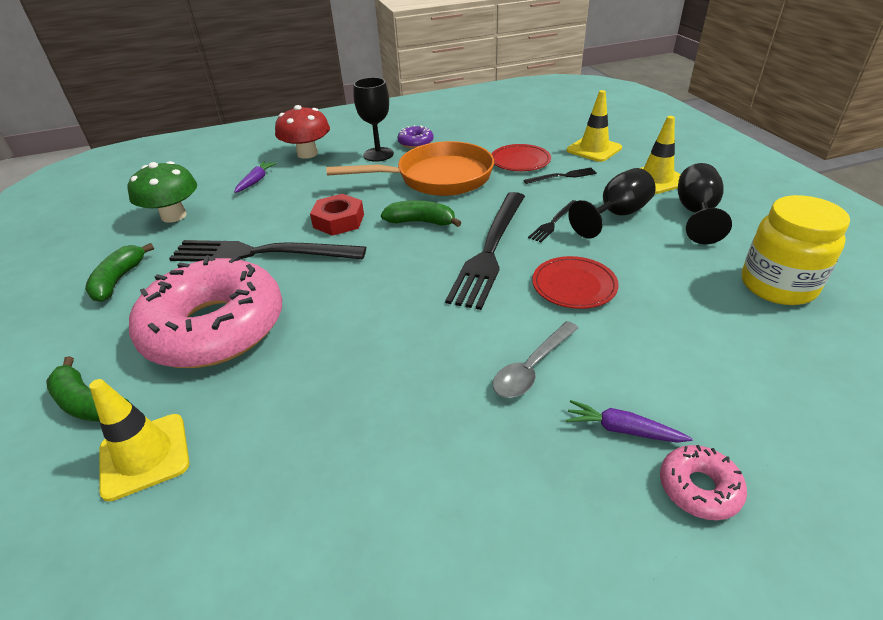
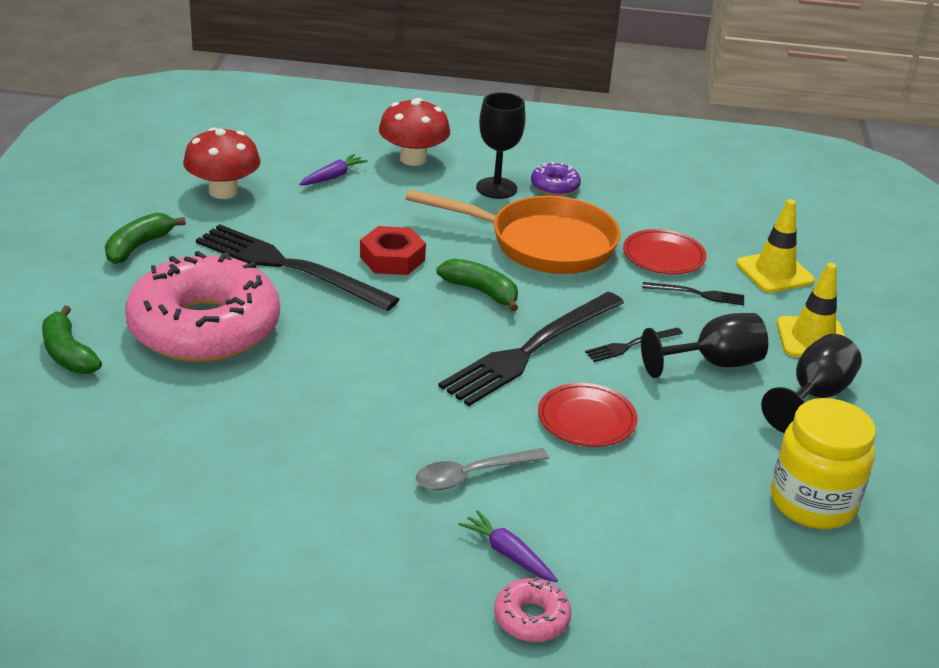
camera: 20 degrees right, 5 degrees down
yellow traffic cone [89,379,189,502] -> none
green mushroom [127,161,197,223] -> red mushroom [183,127,261,199]

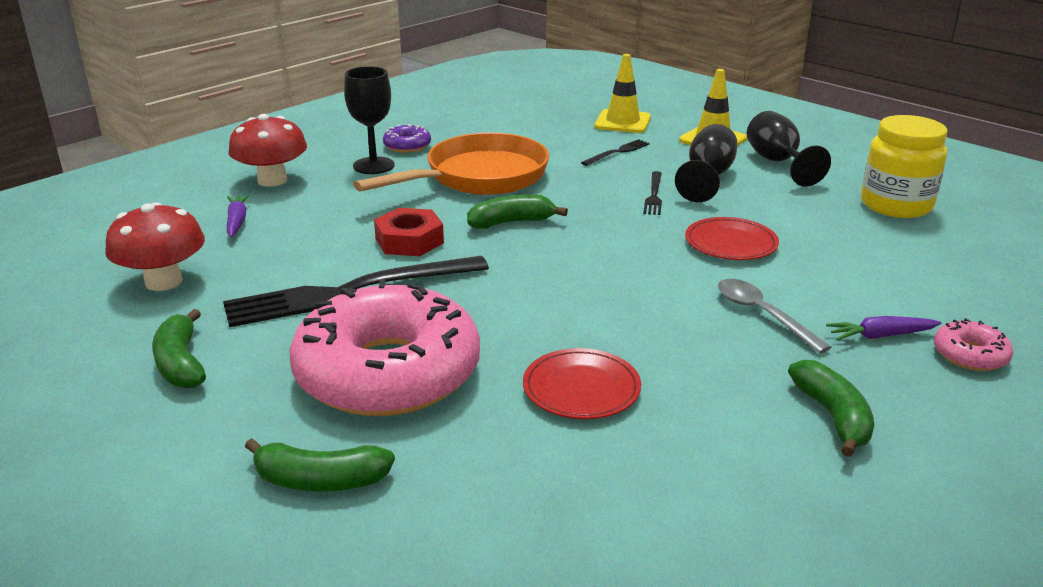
camera: 50 degrees left, 5 degrees down
grey spoon [416,448,549,490] -> grey spoon turned 135 degrees clockwise [718,279,832,354]
black fork [438,292,624,406] -> none
red plate [623,229,706,274] -> red plate moved to [523,348,641,419]
none -> green banana [788,360,874,457]

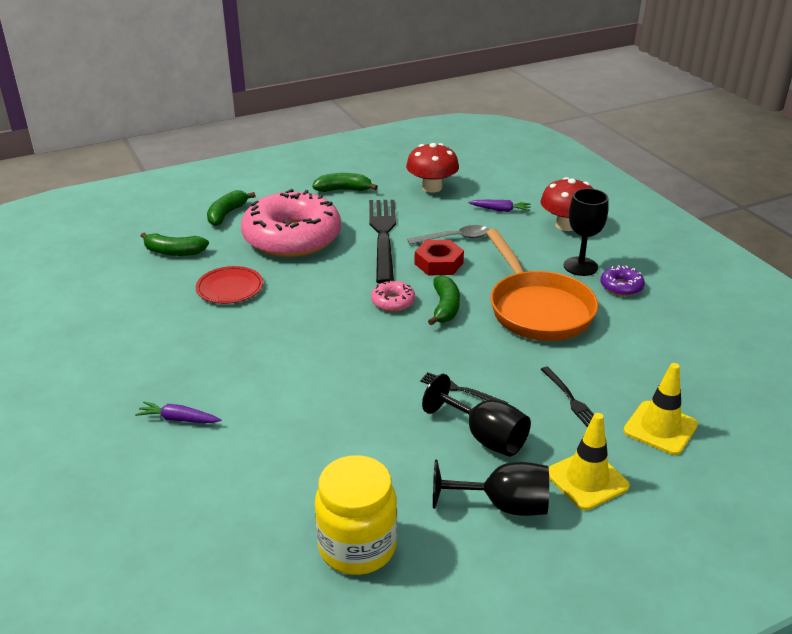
camera: 110 degrees right, 5 degrees up
red plate [685,217,779,260] -> none
grey spoon [718,279,832,354] -> grey spoon moved to [407,225,489,245]
green banana [788,360,874,457] -> green banana moved to [141,233,209,256]
purple carrot [826,316,942,340] -> purple carrot turned 90 degrees counterclockwise [135,401,221,423]
pink donut [934,318,1013,371] -> pink donut moved to [371,280,415,312]

